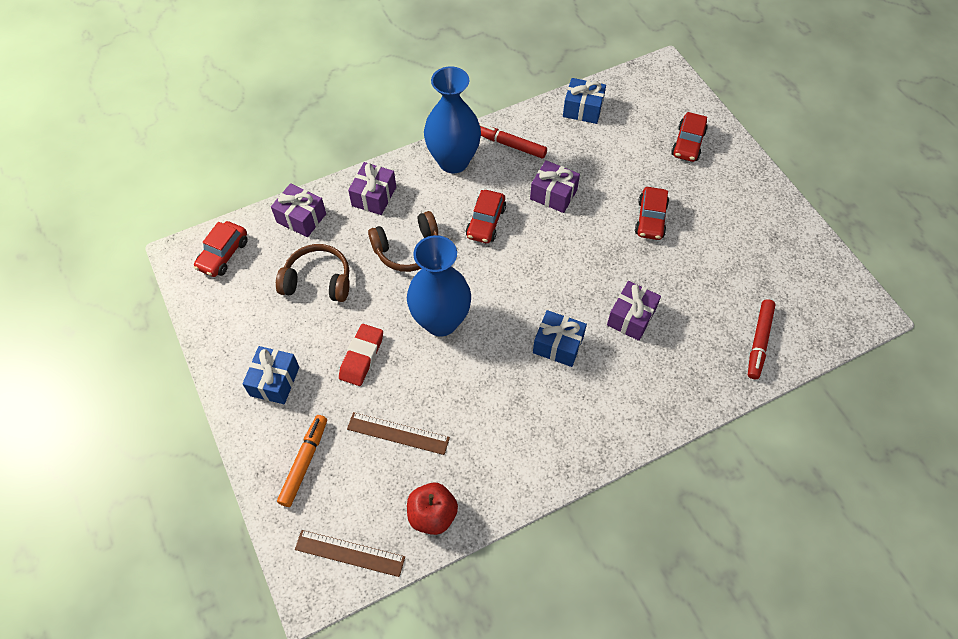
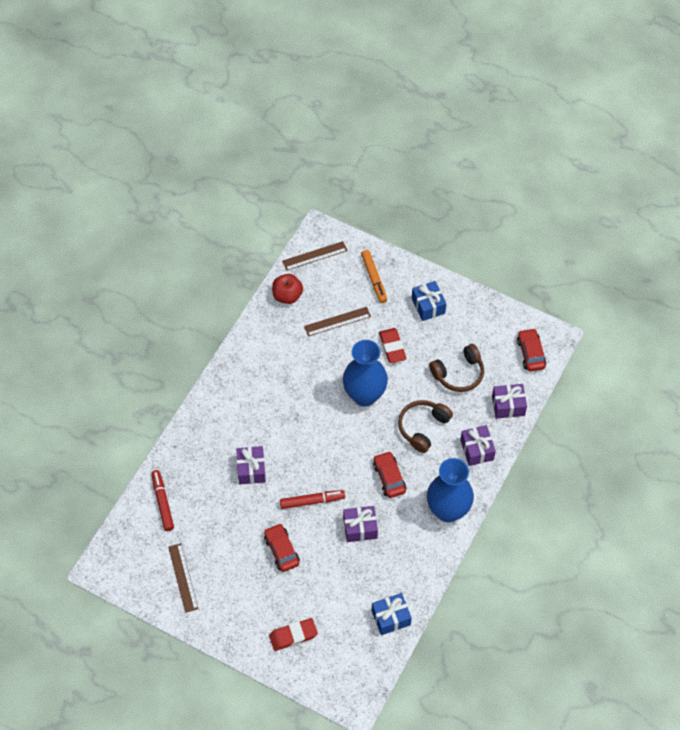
camera: 145 degrees right, 0 degrees up
red marker [479,123,547,159] -> red marker moved to [280,490,345,509]
blue gift [533,310,587,367] -> none
red car [672,112,708,162] -> red eraser [269,618,318,651]
none -> brown ruler [168,543,199,613]

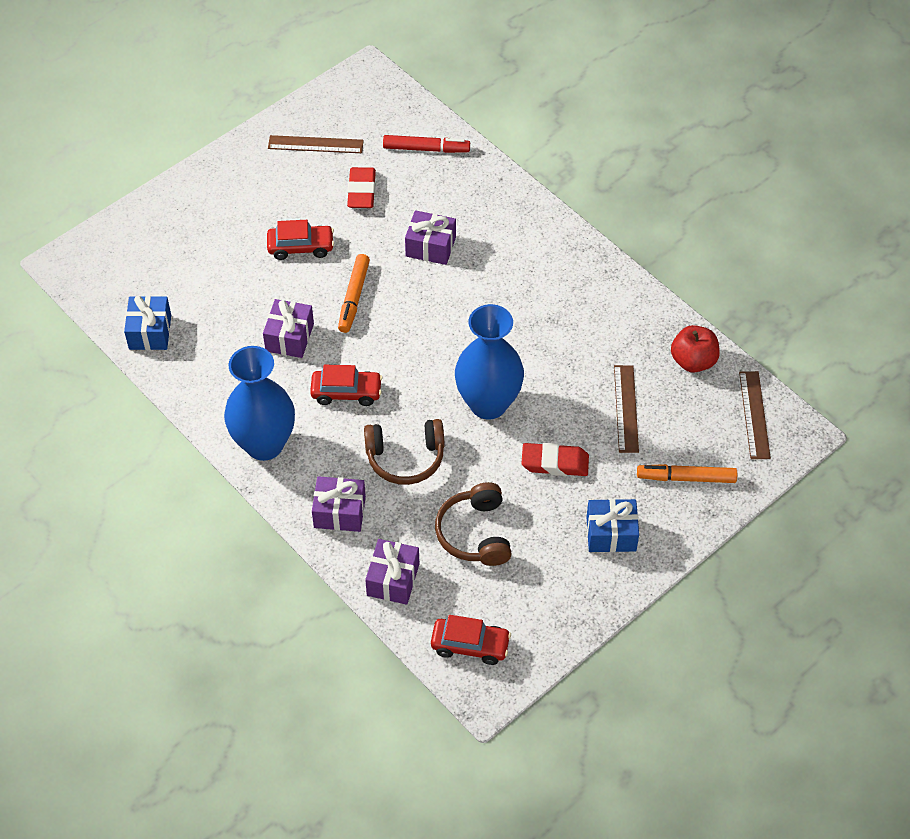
camera: 110 degrees right, 5 degrees down
red eraser [269,618,318,651] -> red eraser moved to [347,167,376,208]
red marker [280,490,345,509] -> orange marker [338,254,370,333]
brown headphones [398,400,453,453] -> brown headphones turned 120 degrees clockwise [364,419,445,485]

